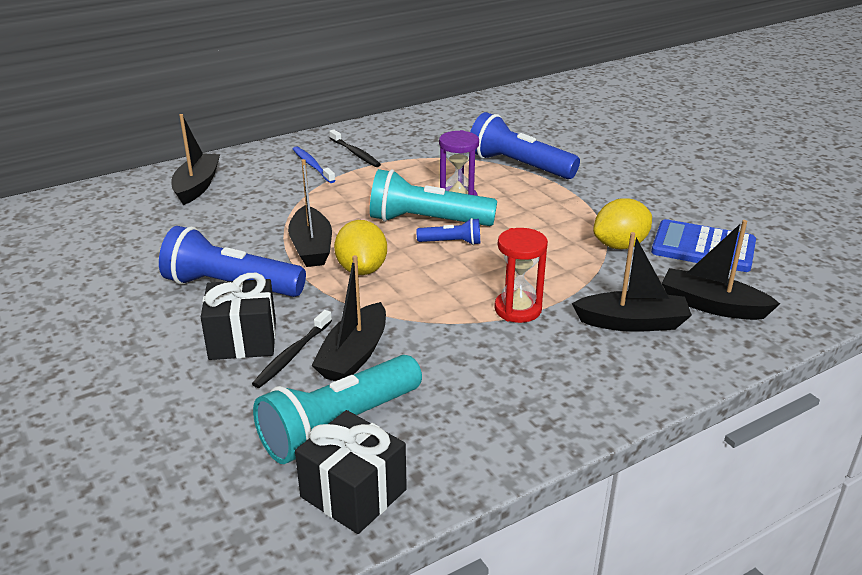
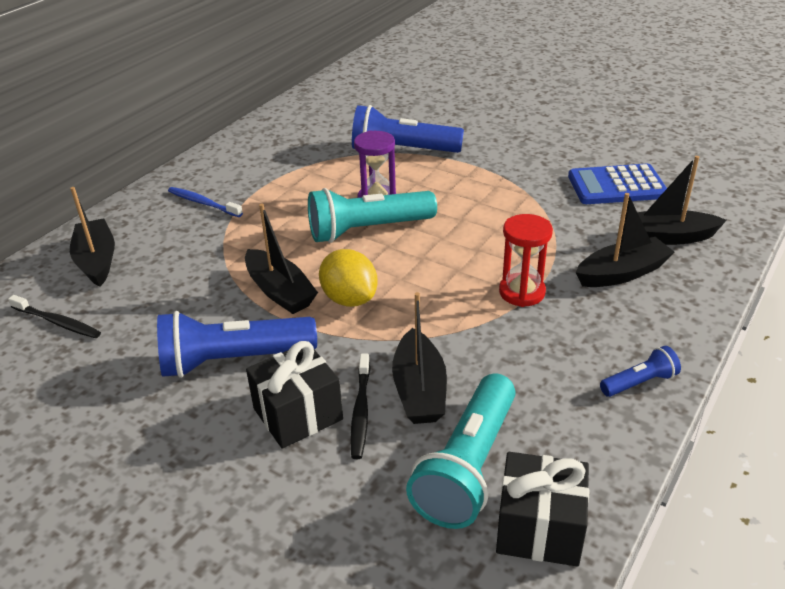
camera: 25 degrees left, 5 degrees up
black toothbrush [329,129,381,167] -> black toothbrush moved to [8,295,101,338]
blue flashlight [417,218,480,245] -> blue flashlight moved to [600,346,681,397]
yellow lemon [593,198,652,249] -> none

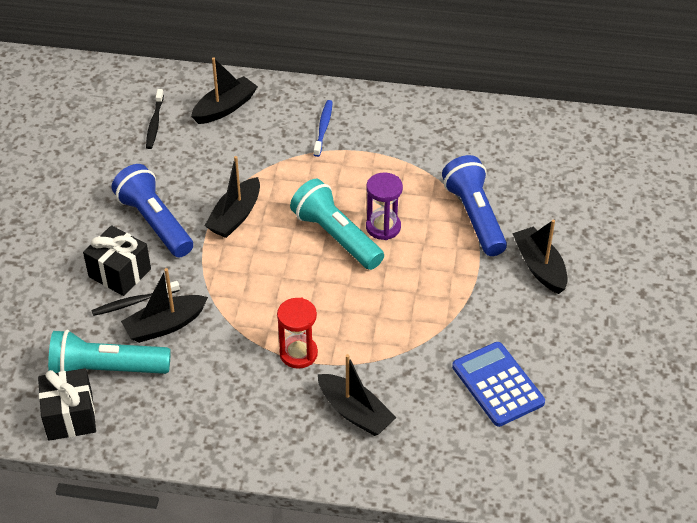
camera: 65 degrees right, 10 degrees up
yellow lemon [319,249,378,307] -> none
blue flashlight [600,346,681,397] -> none
black boat [637,156,727,245] -> black boat moved to [512,220,568,294]

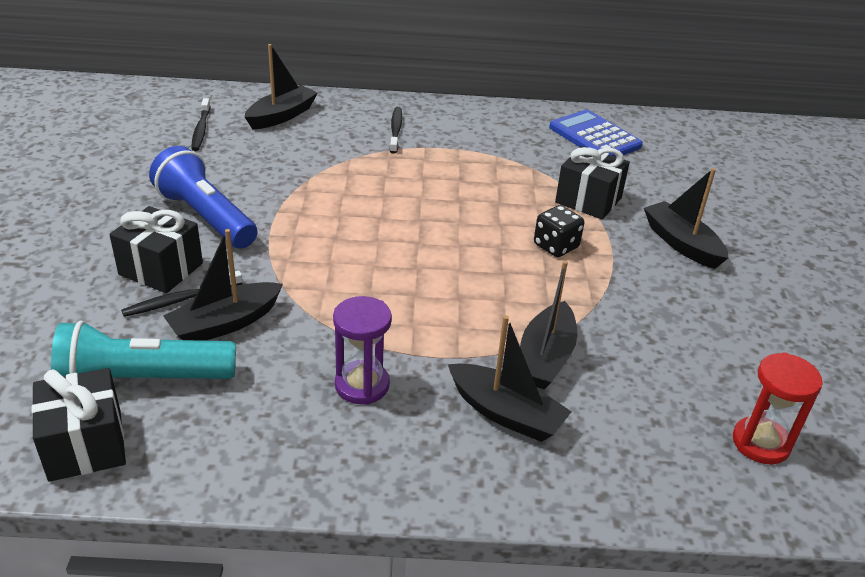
camera: 10 degrees left, 10 degrees down
black boat [205,156,260,238] -> black boat moved to [520,261,577,390]
red hourglass [277,298,318,369] -> red hourglass moved to [733,352,823,464]
turquoise flashlight [290,179,384,270] -> none
blue toothbrush [314,100,333,157] -> black toothbrush [390,107,402,154]
purple hourglass [366,173,403,240] -> purple hourglass moved to [333,296,392,405]
blue flashlight [442,155,507,256] -> black gift [555,146,630,220]
blue calculator [452,342,545,427] -> blue calculator moved to [549,110,643,157]
none -> black dice [534,205,584,257]

